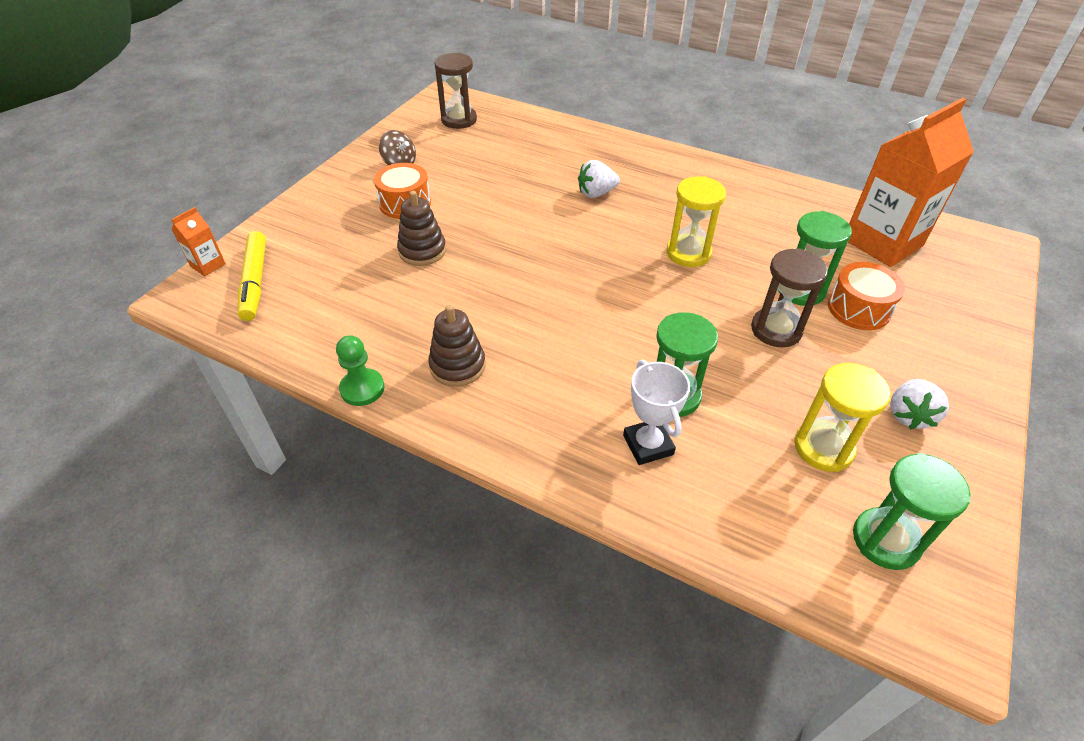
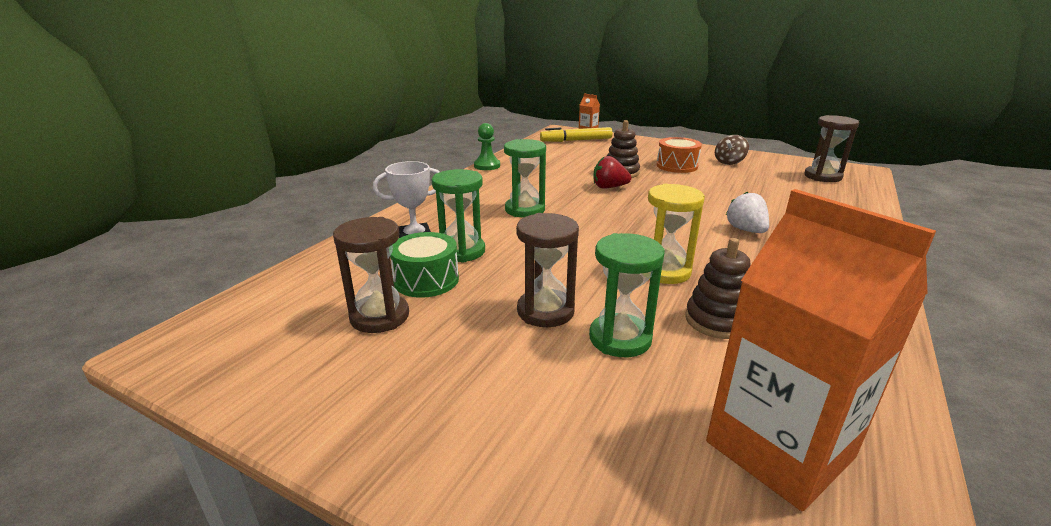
camera: 90 degrees right, 20 degrees down
brown stacking toy [428,305,486,387] -> brown stacking toy moved to [685,238,751,339]
yellow hourglass [794,363,891,472] -> brown hourglass [333,217,409,333]
orange drum [828,262,905,330] -> none
green hourglass [853,453,971,570] -> green hourglass moved to [504,139,546,218]
white strawberry [890,379,949,429] -> none
none -> green drum [390,232,459,298]
none -> red strawberry [593,156,631,189]

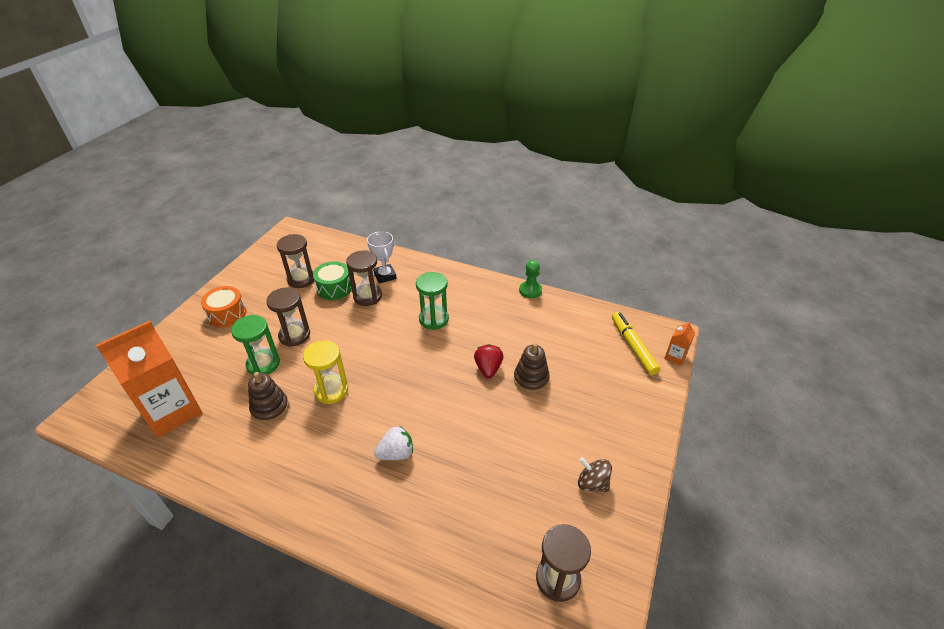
camera: 85 degrees right, 15 degrees up
green hourglass [432,169,485,263] -> brown hourglass [346,250,382,306]
orange drum [656,137,702,173] -> orange drum moved to [201,286,246,327]

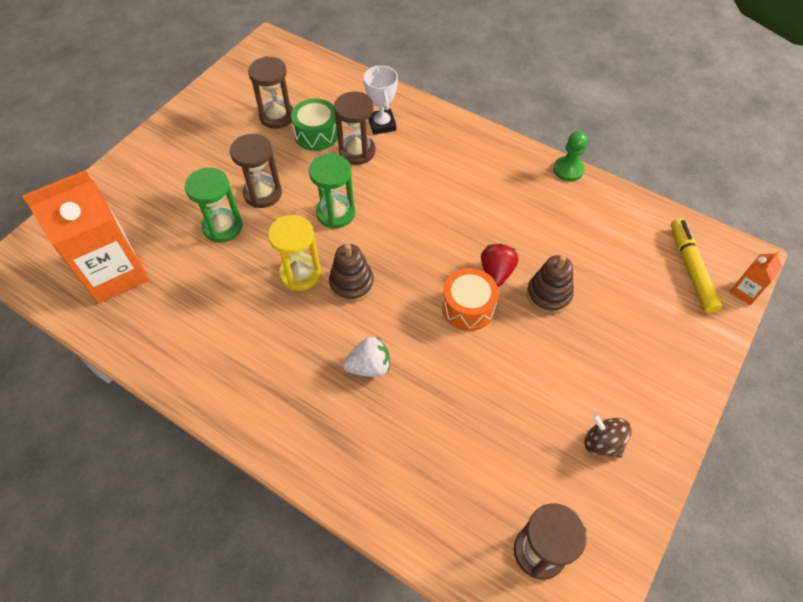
camera: 10 degrees right, 15 degrees up
orange drum [201,286,246,327] -> orange drum moved to [442,268,499,331]
brown stacking toy [248,372,289,423] -> brown stacking toy moved to [329,243,374,302]
green hourglass [416,272,449,330] -> green hourglass moved to [309,154,355,229]

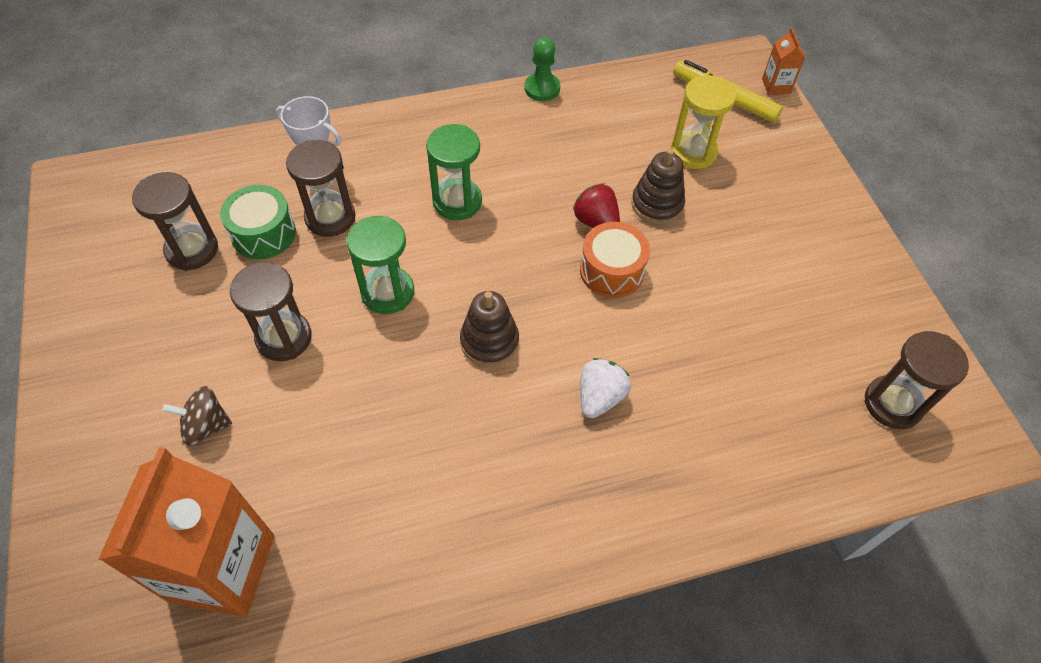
camera: 50 degrees left, 0 degrees up
green hourglass [185,167,242,243] -> green hourglass moved to [426,124,482,220]
yellow hourglass [268,215,321,291] -> yellow hourglass moved to [671,75,736,169]
brown spinning top [584,414,632,458] -> brown spinning top moved to [162,386,232,446]

